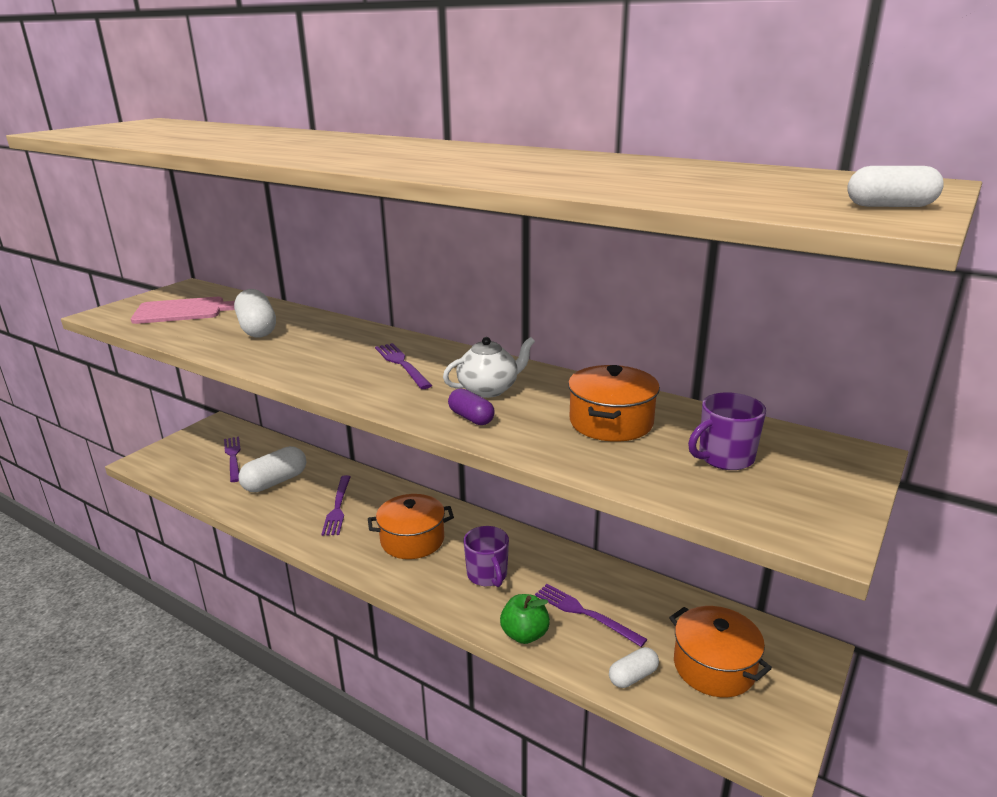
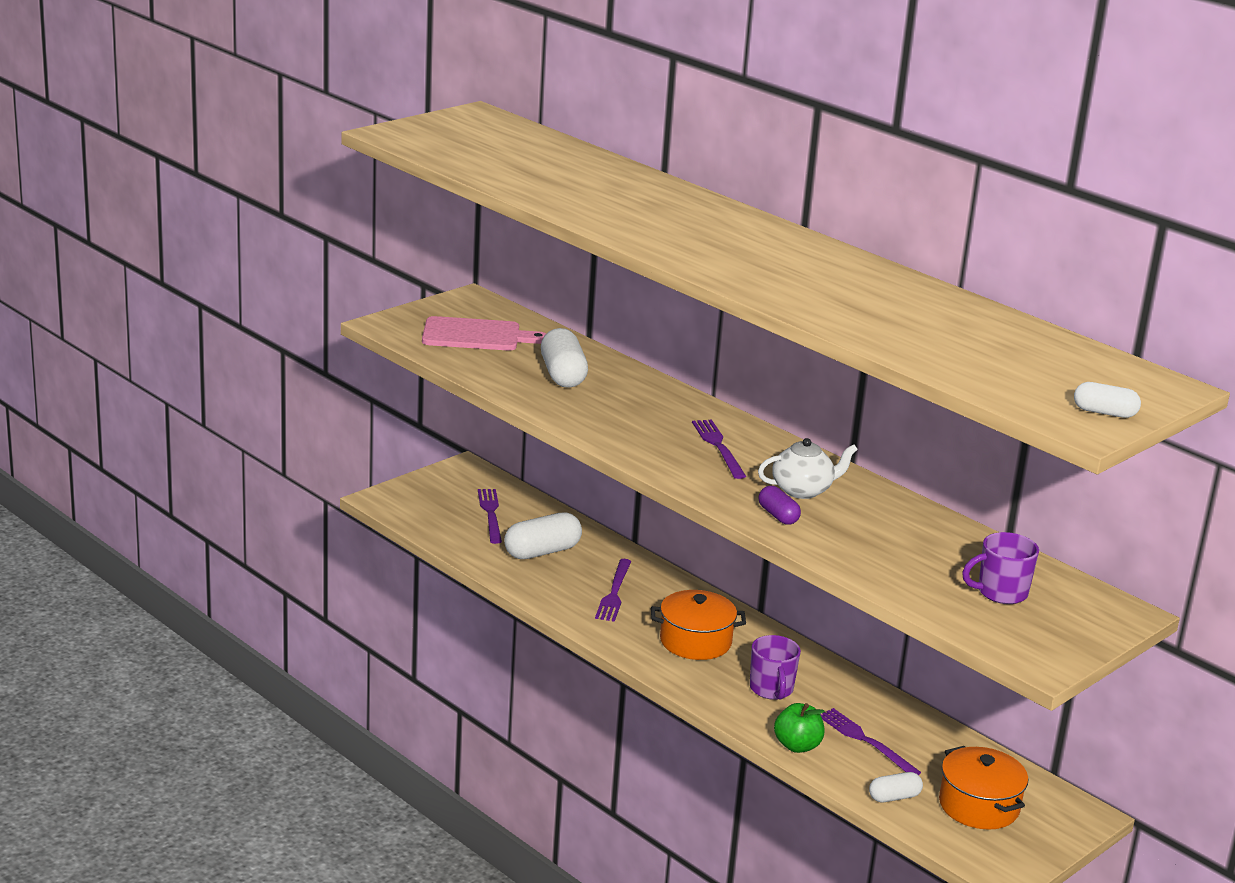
camera: 10 degrees right, 0 degrees up
orange pot [568,365,660,442] -> none

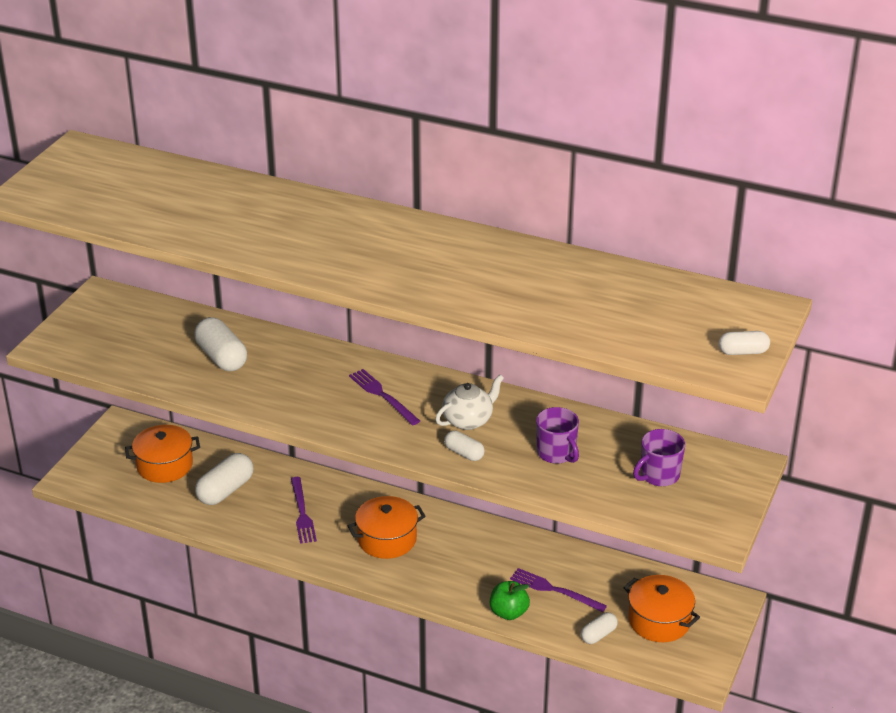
camera: 20 degrees left, 10 degrees up
pink cutting board [422,316,546,351] -> none
purple fork [478,489,502,544] -> orange pot [125,425,200,483]
purple mug [750,635,801,700] -> purple mug moved to [536,407,579,464]
purple capsule [758,486,801,525] -> white capsule [444,430,485,461]

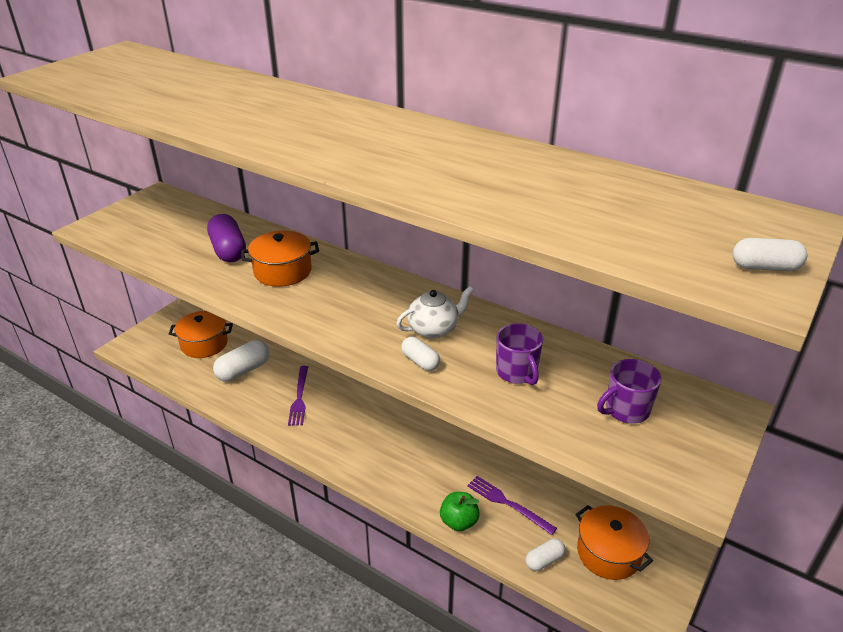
camera: 10 degrees right, 0 degrees up
white capsule [195,317,247,371] -> purple capsule [207,214,246,262]
orange pot [347,496,426,559] -> orange pot moved to [241,231,319,287]
purple fork [349,369,420,425] -> none

